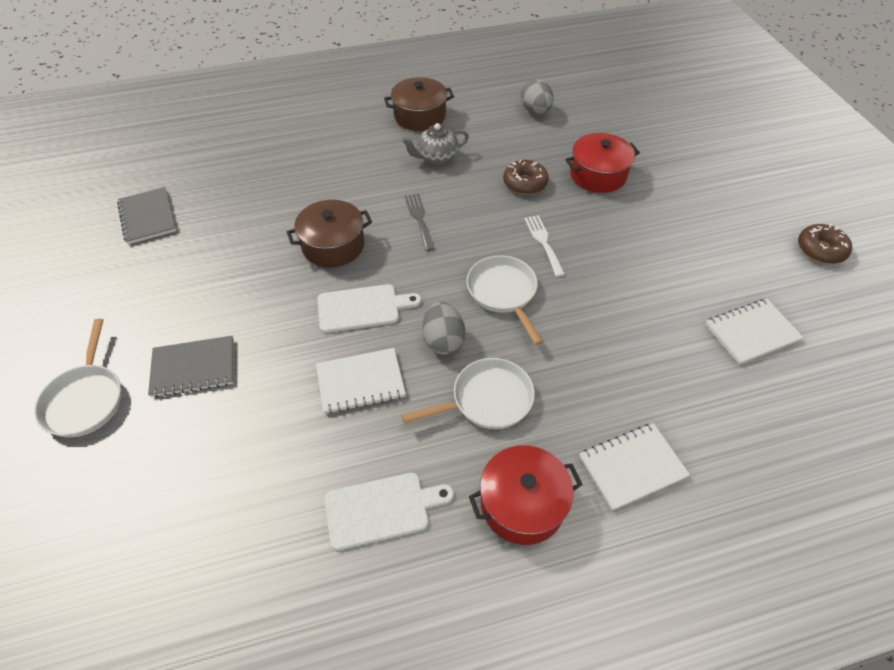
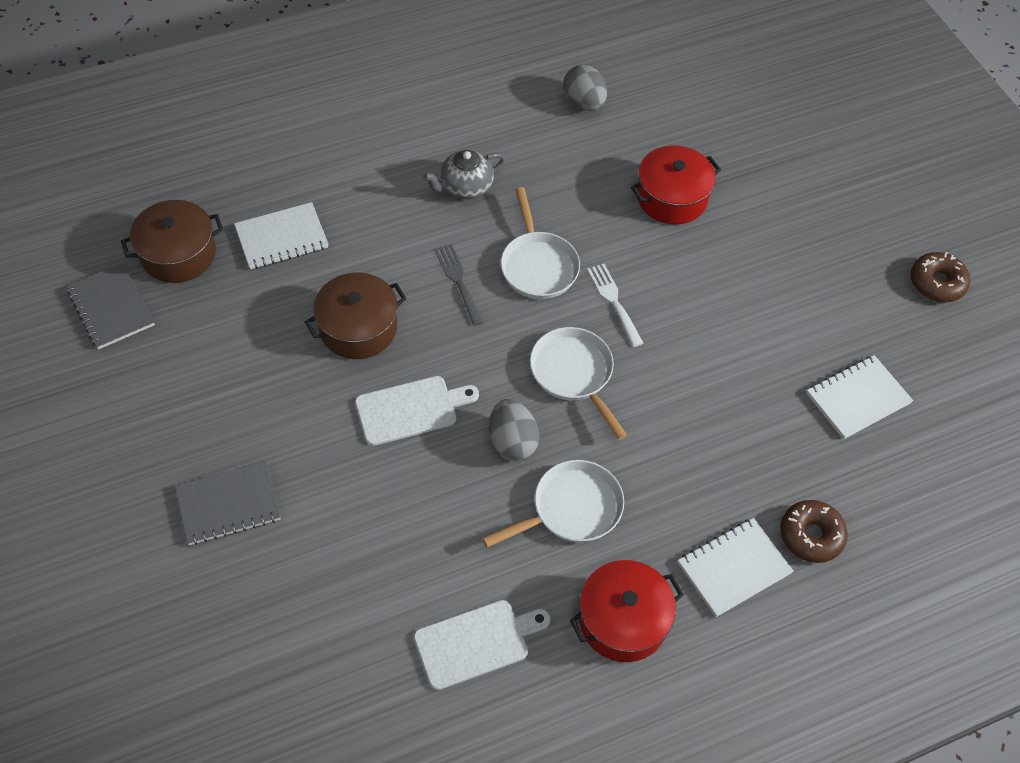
camera: 10 degrees left, 5 degrees up
white pan [34,319,122,437] -> white pan moved to [500,187,580,299]
white notebook [316,348,406,414] -> white notebook moved to [234,202,328,269]
brown pot [384,77,454,131] -> brown pot moved to [121,200,223,283]
brown donut [503,160,549,195] -> brown donut moved to [780,500,848,563]

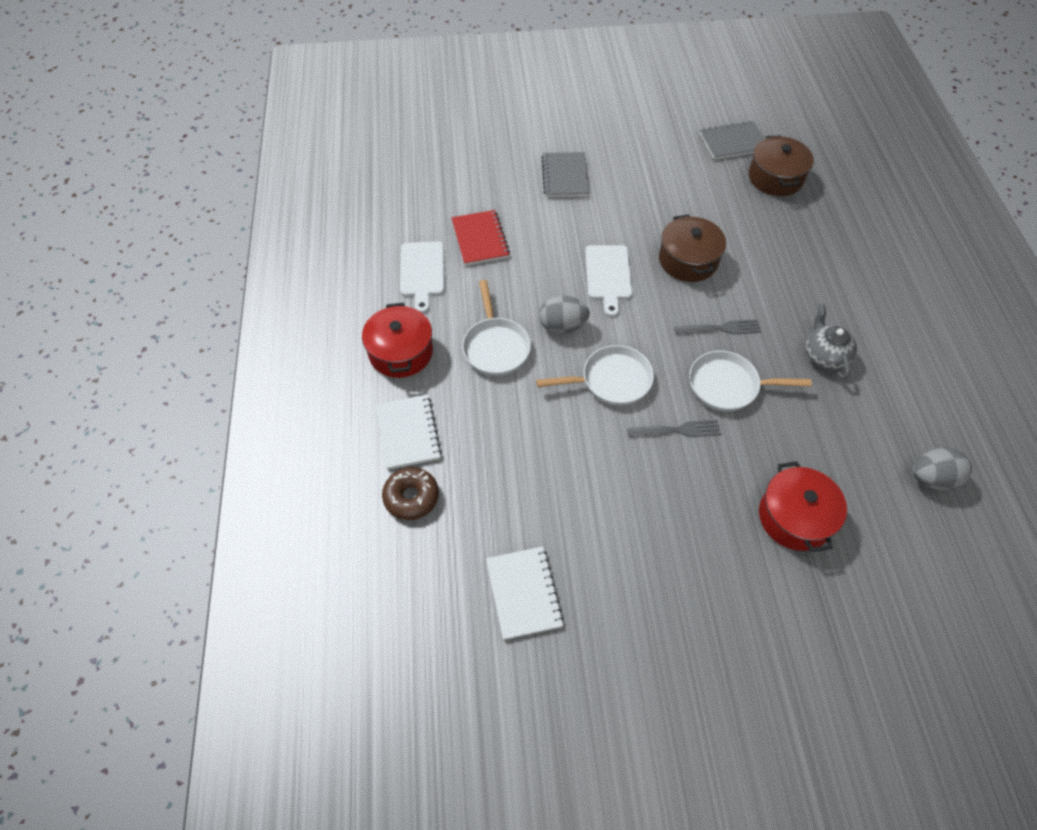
camera: 110 degrees right, 0 degrees up
white notebook [234,202,328,269] -> none
white fork [587,264,644,347] -> grey fork [627,420,721,437]
brown donut [911,252,970,302] -> none
none -> red notebook [452,210,510,266]

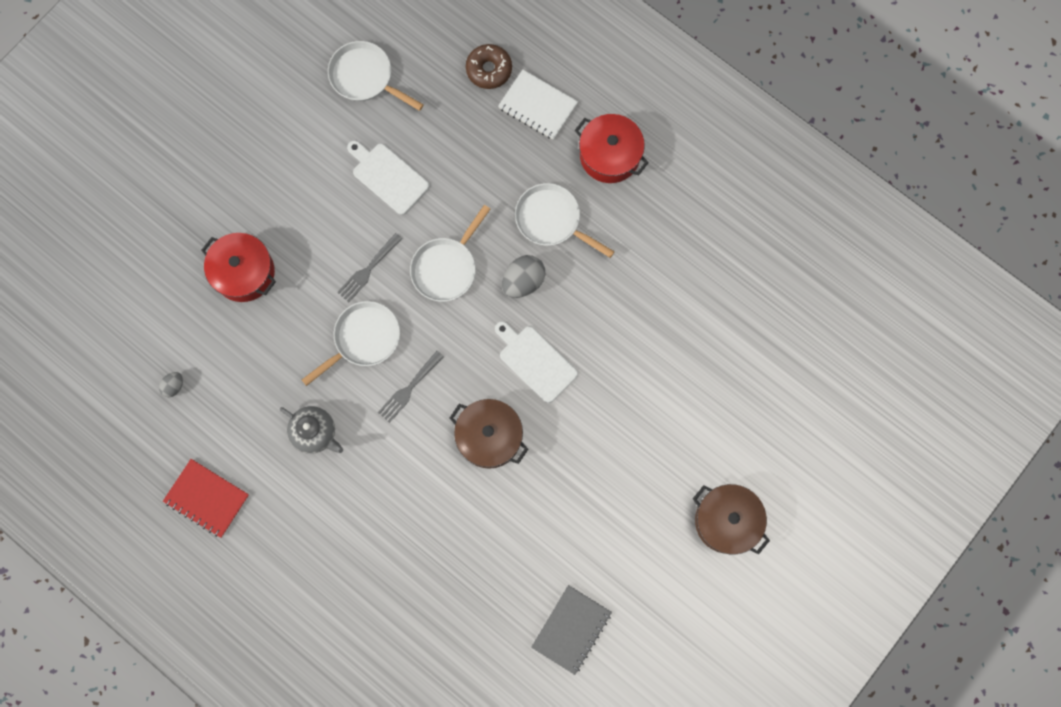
camera: 135 degrees right, 20 degrees up
white cutting board [400,241,444,313] -> white cutting board moved to [347,140,429,215]
red notebook [452,210,510,266] -> red notebook moved to [163,459,249,538]
white notebook [486,546,564,640] -> white pan [328,41,424,111]
grey notebook [541,152,589,197] -> none
brown pot [749,135,814,196] -> brown pot moved to [693,484,770,555]
grey egg [913,447,972,491] -> grey egg [159,372,183,397], size x0.55

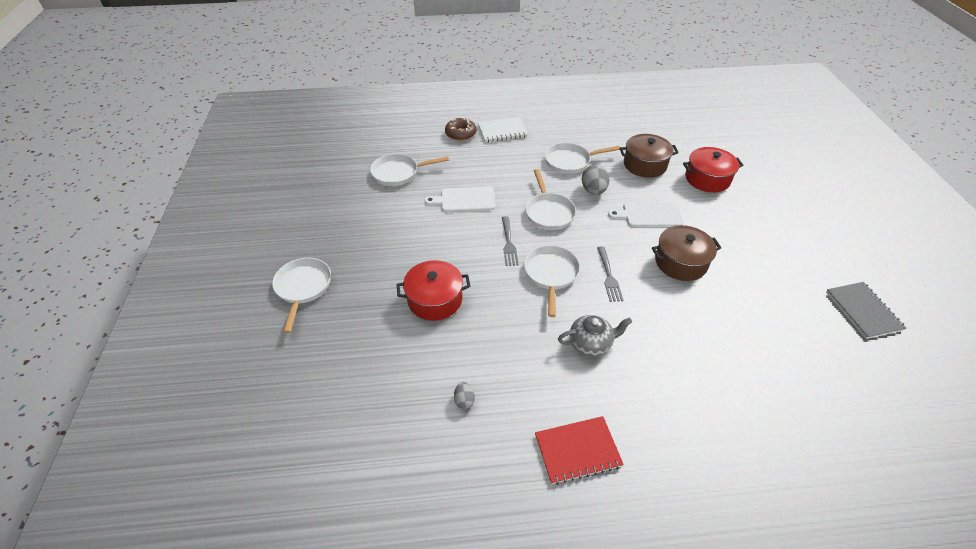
camera: 45 degrees left, 30 degrees down
red pot [575,114,649,183] -> red pot moved to [683,147,744,192]
brown pot [693,484,770,555] -> brown pot moved to [620,134,679,178]
none -> white pan [272,258,331,333]

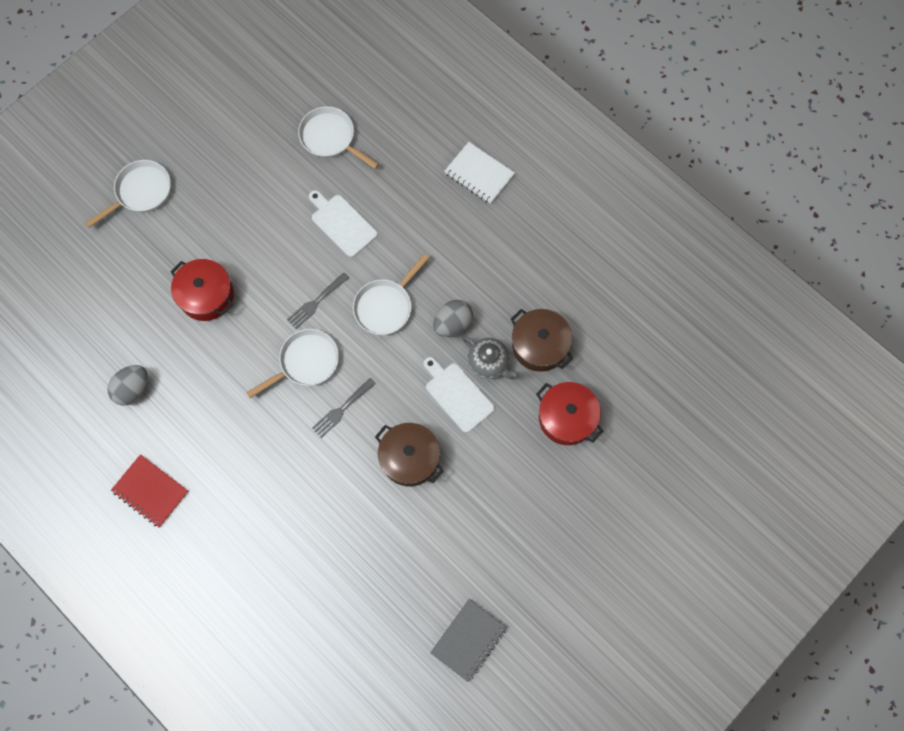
camera: 50 degrees right, 25 degrees up
brown donut [445,118,476,141] -> none
grey egg [454,382,475,409] -> grey egg [107,365,148,406], size x1.82
white pan [545,143,620,174] -> none
grey teapot [558,315,632,357] -> grey teapot moved to [462,336,519,379]

